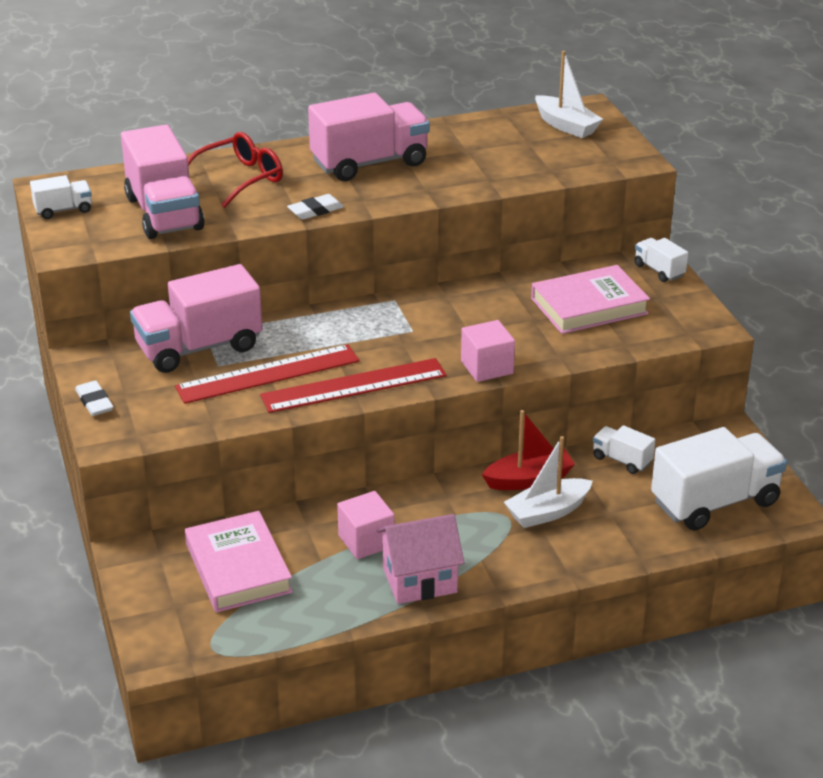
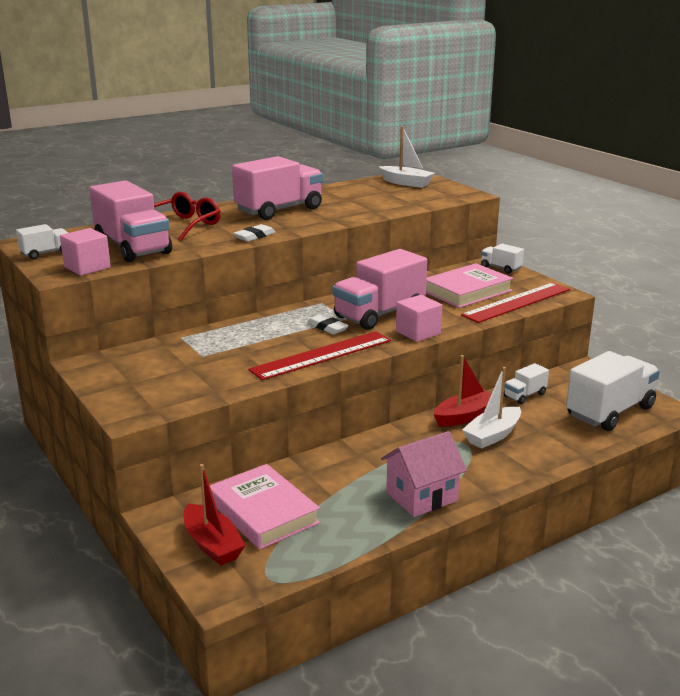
camera: 15 degrees left, 10 degrees down
white eraser [75,380,114,416] -> white eraser moved to [307,314,349,334]
pink truck [130,264,263,373] -> pink truck moved to [332,249,427,330]
red ruler [175,344,359,404] -> red ruler moved to [461,283,570,323]
pink cube [337,491,395,559] -> pink cube moved to [60,228,111,276]
white truck [593,425,655,474] -> white truck turned 60 degrees counterclockwise [504,363,549,404]
none -> red boat [183,464,246,565]

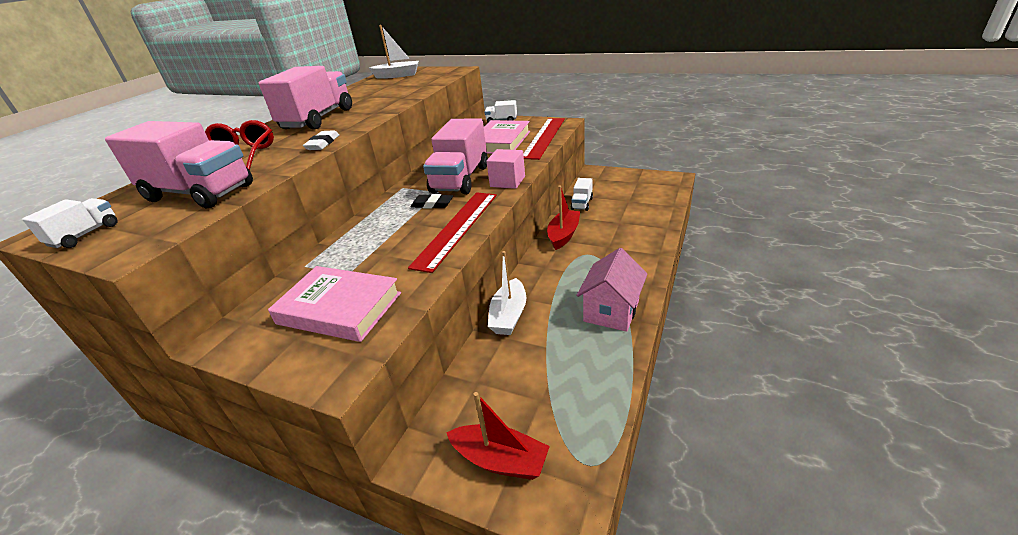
camera: 30 degrees left, 10 degrees up
pink cube [60,228,111,276] -> none
pink book [210,464,320,549] -> pink book moved to [268,266,401,342]
white eraser [307,314,349,334] -> black eraser [411,194,453,209]
white boat [462,367,521,449] -> white boat moved to [488,251,526,335]
white truck [566,351,660,431] -> none

